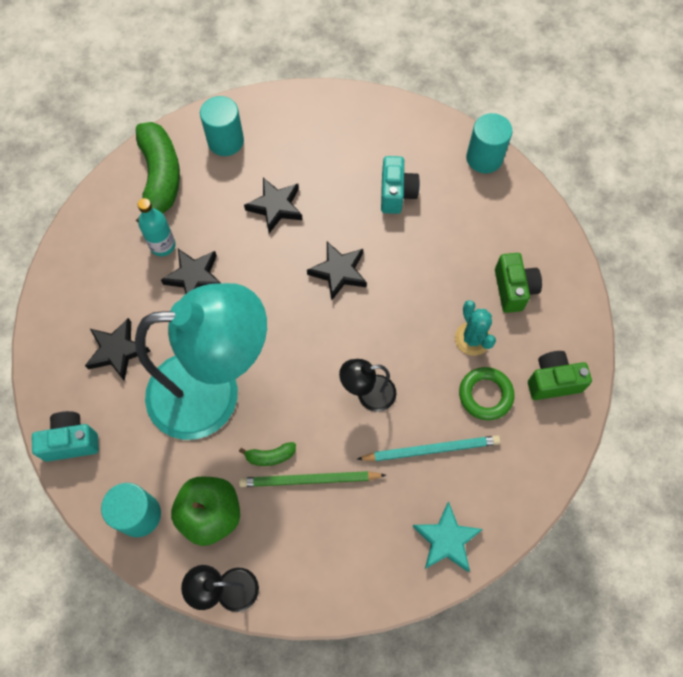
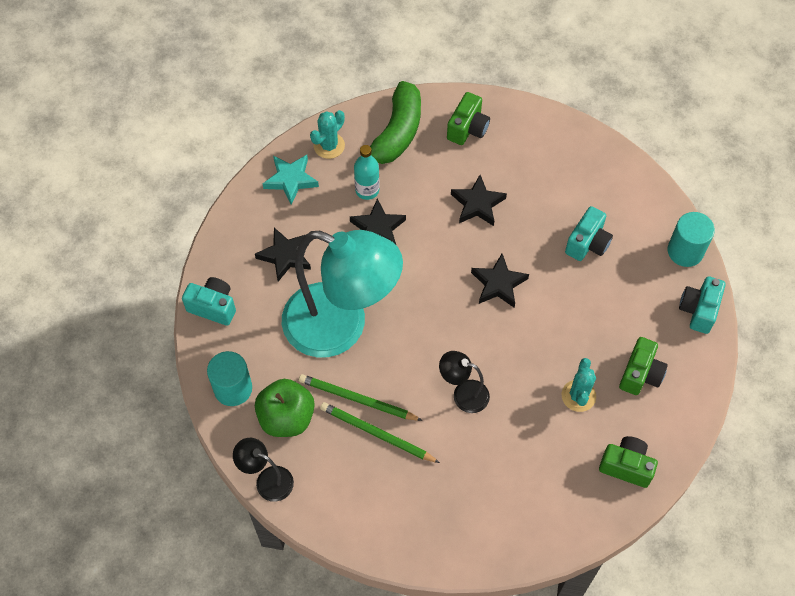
camera: 30 degrees right, 5 degrees down
turquoise cylinder [200,96,244,156] -> green camera [447,92,490,145]
green banana [239,442,296,466] -> green pencil [299,374,423,421]
turquoise pencil [357,435,500,461] -> none
turquoise star [412,502,483,572] -> turquoise star moved to [263,155,319,205]
green ring [459,367,514,420] -> none
none -> turquoise cactus [310,110,345,159]
none -> turquoise camera [679,276,726,334]

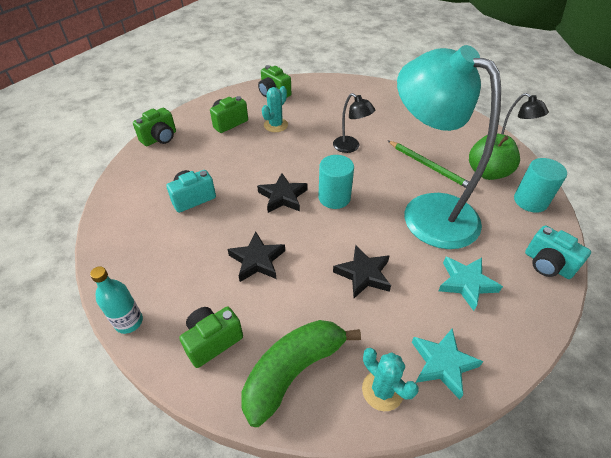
camera: 155 degrees left, 15 degrees down
black star [255,228,311,281] -> turquoise star [438,257,503,311]
turquoise cactus [310,110,345,159] -> turquoise cactus turned 75 degrees clockwise [362,348,419,411]
green pencil [320,402,440,463] -> none
turquoise bottle [354,145,380,200] -> turquoise bottle moved to [90,266,143,334]
turquoise cylinder [668,212,715,267] -> turquoise cylinder moved to [318,155,354,209]
turquoise camera [679,276,726,334] -> green camera [133,108,176,146]

